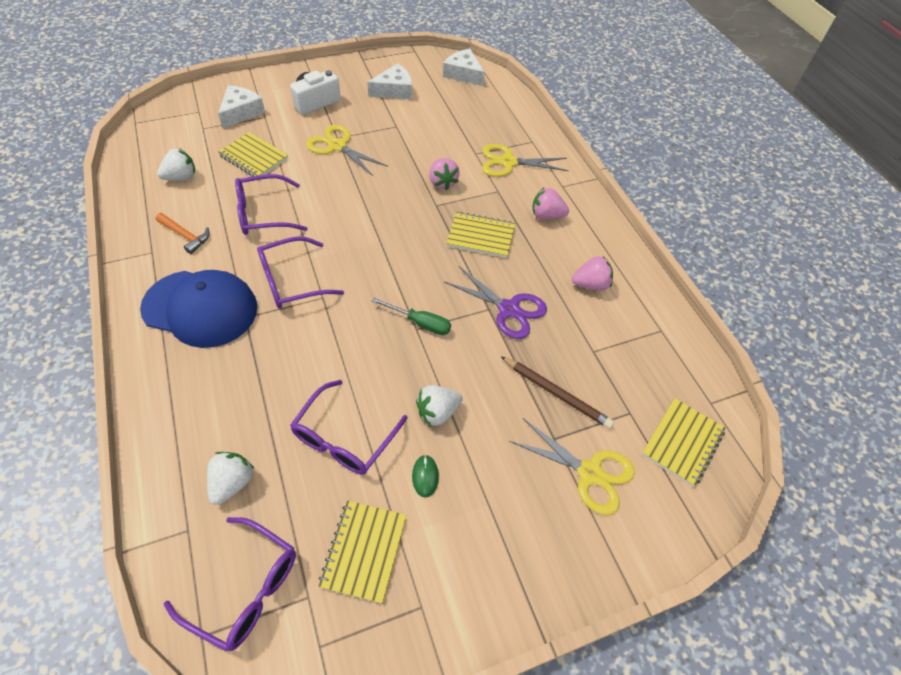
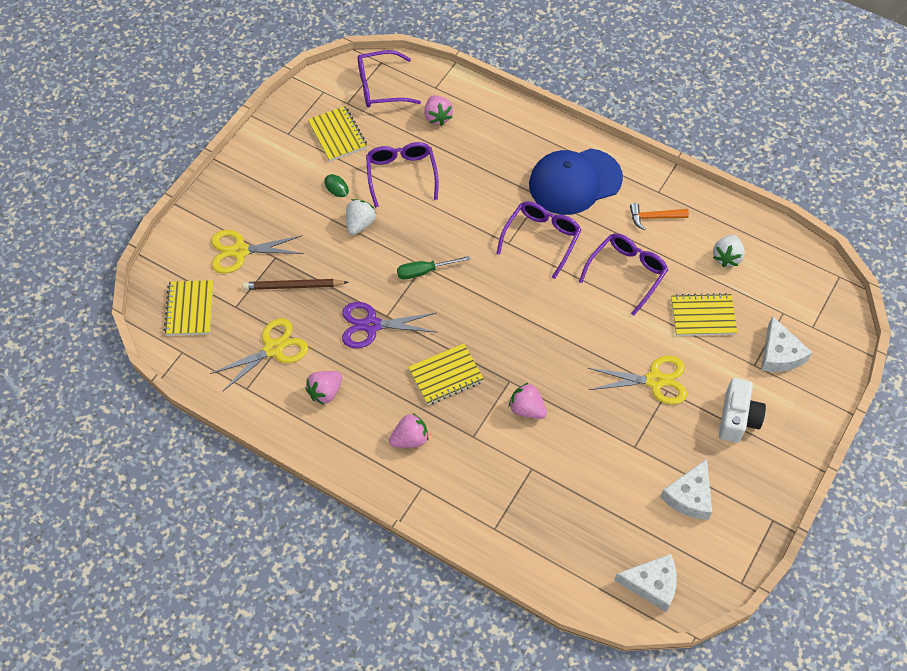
camera: 145 degrees right, 5 degrees up
white strawberry [207,452,255,505] -> pink strawberry [424,95,453,126]
yellow scissors [482,144,569,177] -> yellow scissors moved to [210,318,308,392]

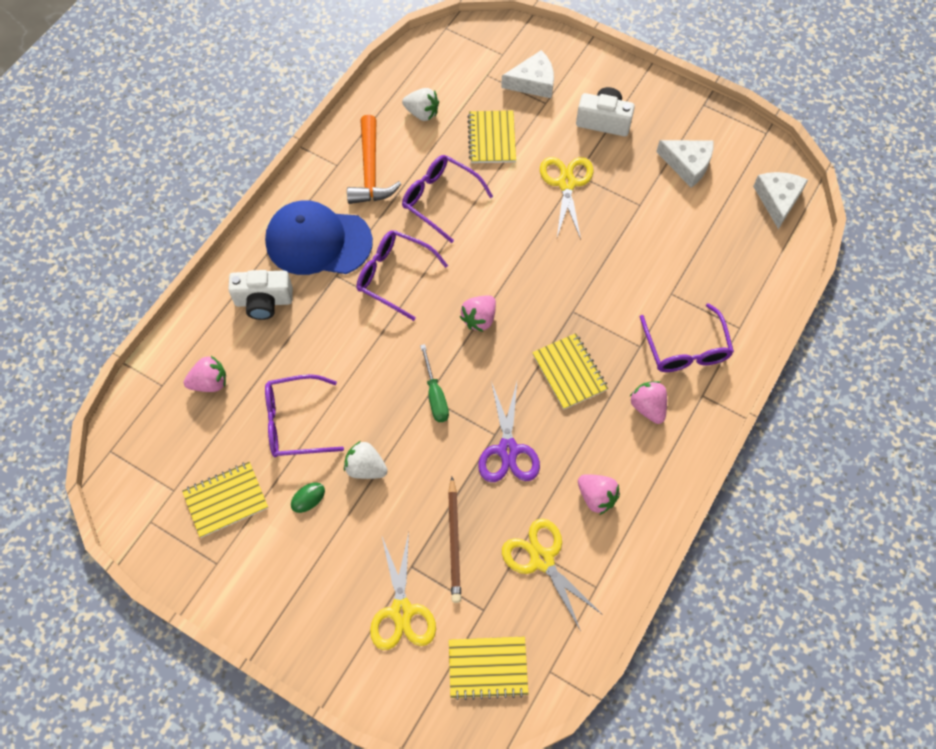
camera: 90 degrees left, 5 degrees up
purple glasses [358,50,421,108] -> purple glasses moved to [640,303,734,372]
pink strawberry [509,383,547,419] -> pink strawberry moved to [460,295,496,332]
blue cap [529,148,623,215] -> blue cap turned 120 degrees clockwise [265,200,373,275]
orange hammer [630,203,689,230] -> orange hammer [347,115,401,204], size x1.64
none -> white camera [228,270,293,320]

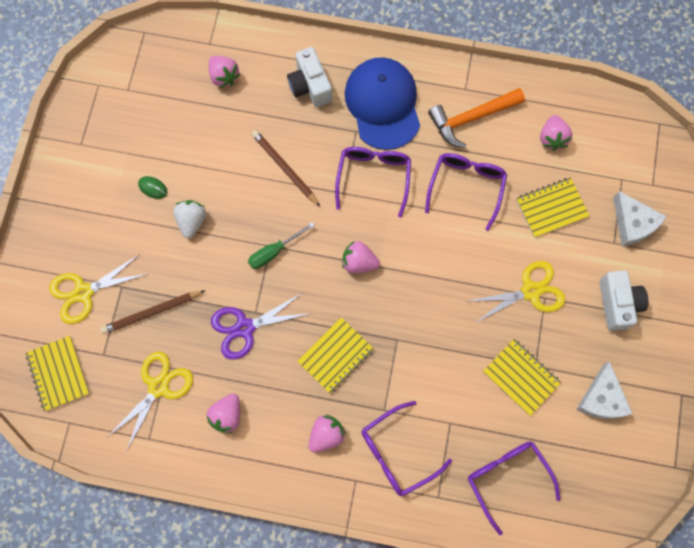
camera: 70 degrees right, 10 degrees up
yellow notebook [182,462,268,538] -> yellow notebook moved to [483,339,561,416]
purple glasses [265,374,344,457] -> purple glasses moved to [468,441,560,535]
white strawberry [402,88,439,121] -> pink strawberry [540,115,573,151]
white cheese [753,172,808,229] -> none
none -> brown pencil [251,130,320,206]

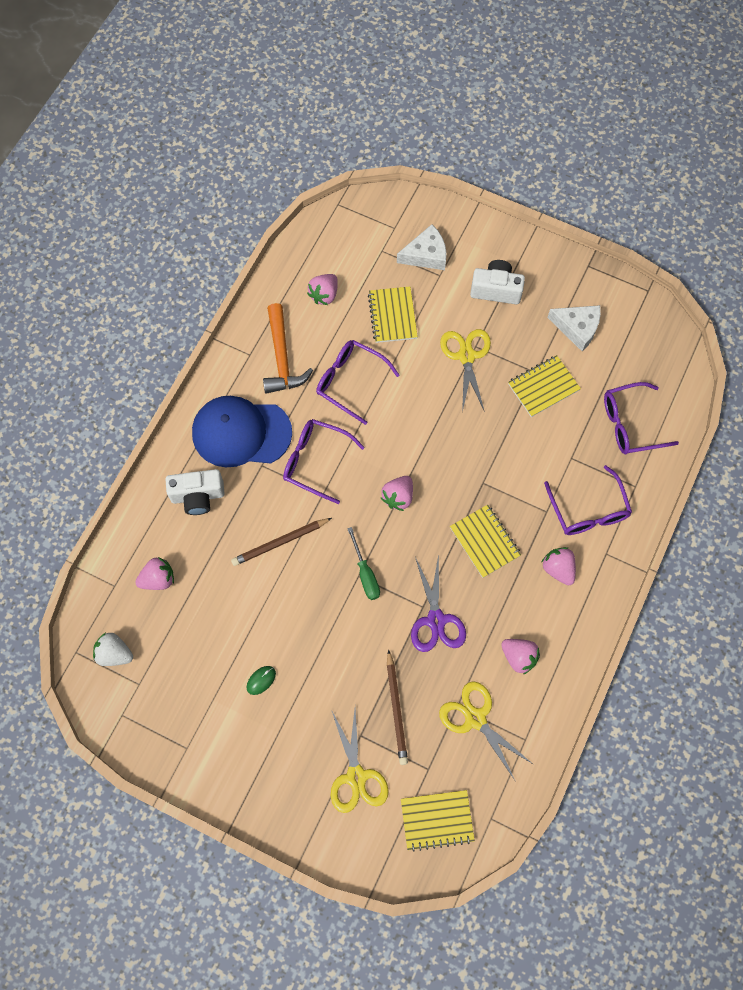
camera: 75 degrees left, 5 degrees down
white strawberry [173,200,206,238] -> white strawberry moved to [93,633,133,666]
pink strawberry [540,115,573,151] -> pink strawberry turned 105 degrees clockwise [307,274,338,305]

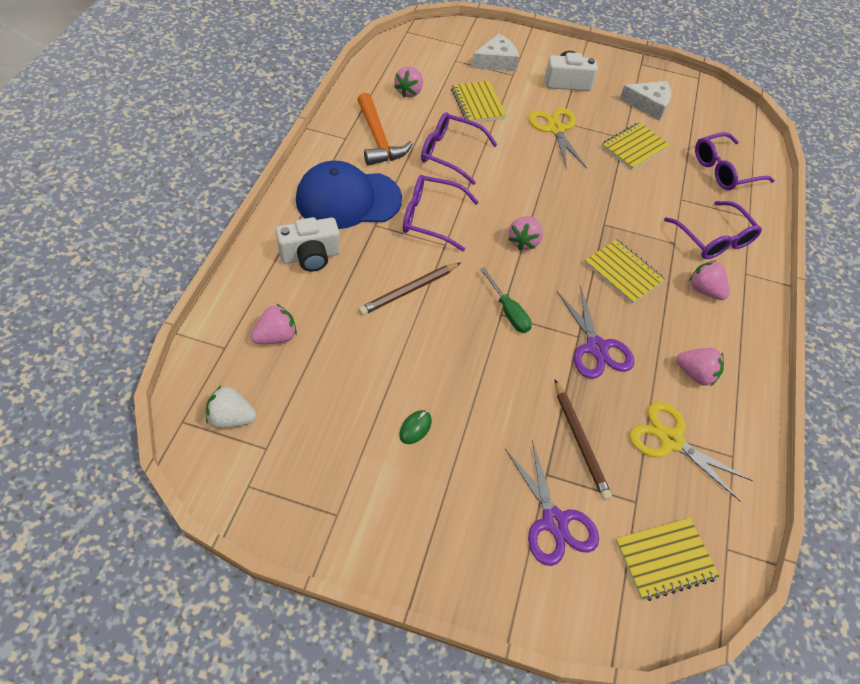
camera: 15 degrees left, 15 degrees down
yellow scissors [331,708,389,813] -> purple scissors [505,440,599,566]

